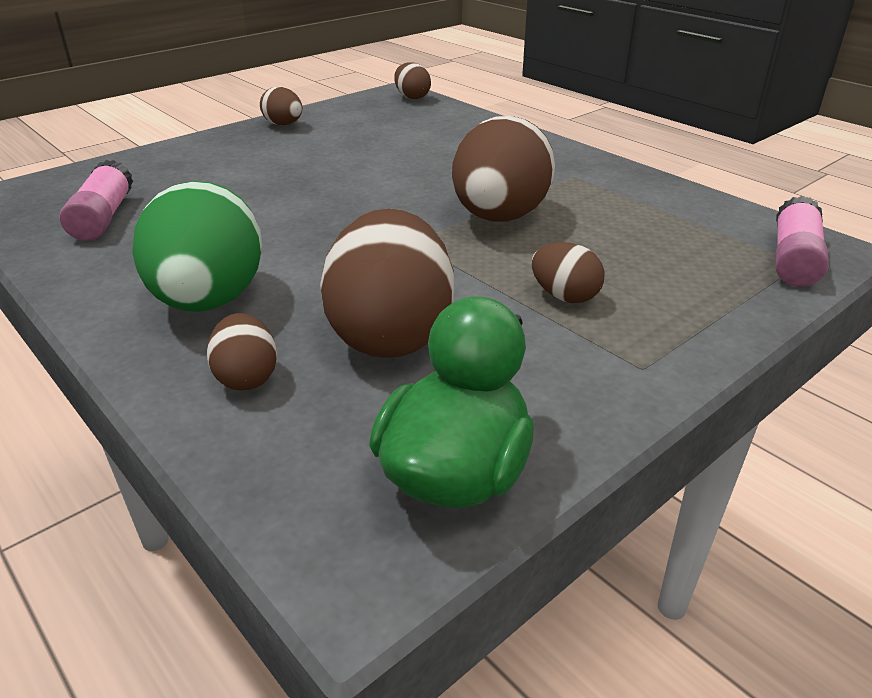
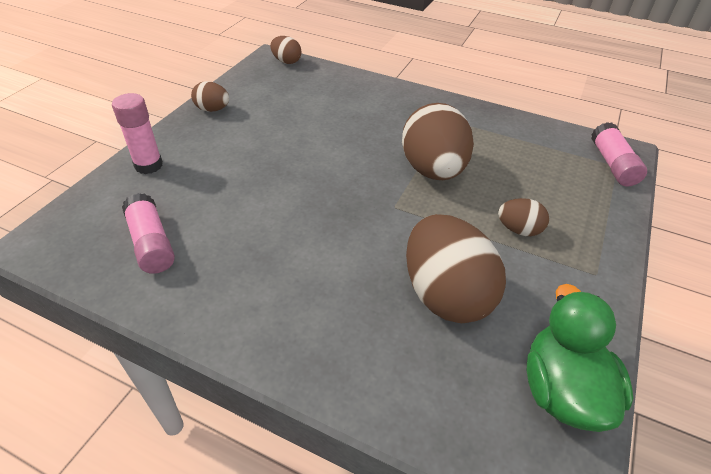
camera: 25 degrees left, 10 degrees up
green egg [132,181,262,312] -> none
brown egg [207,313,277,391] -> none
none -> pink glue stick [112,93,163,174]

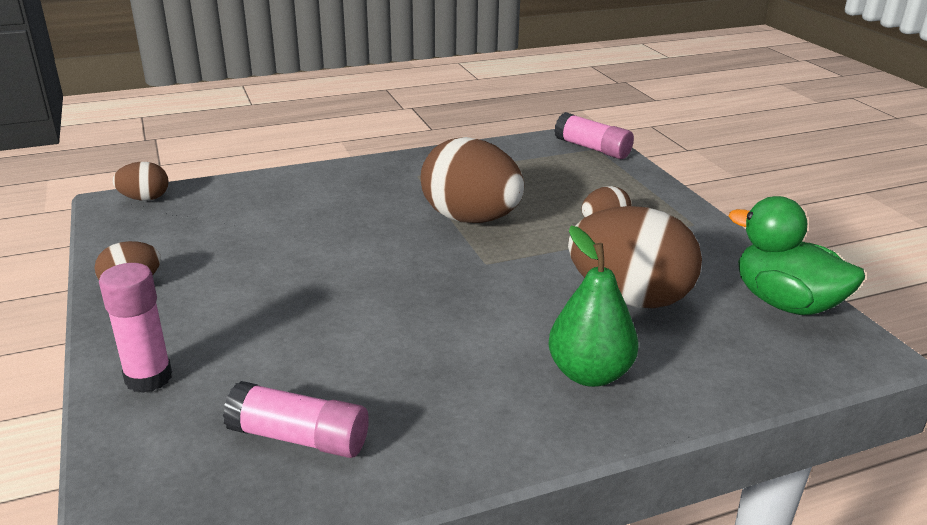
camera: 45 degrees left, 15 degrees down
none -> green pear [548,226,638,387]

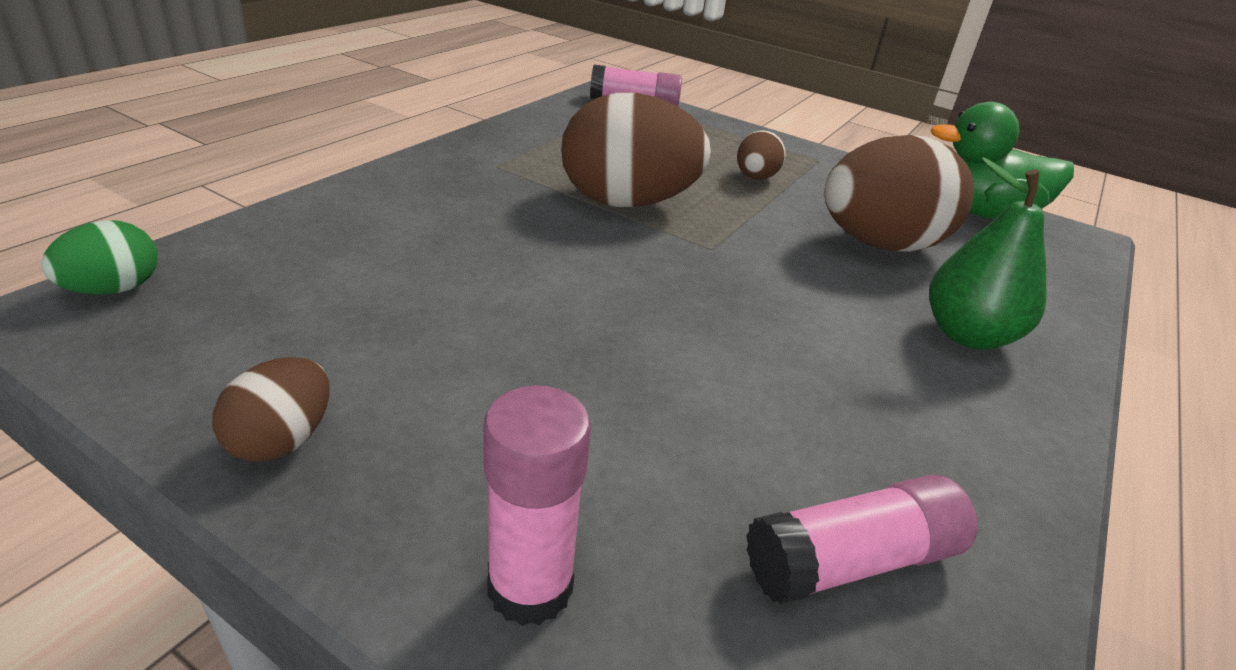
camera: 40 degrees left, 5 degrees up
brown egg [113,162,169,201] -> green egg [41,220,158,295]

